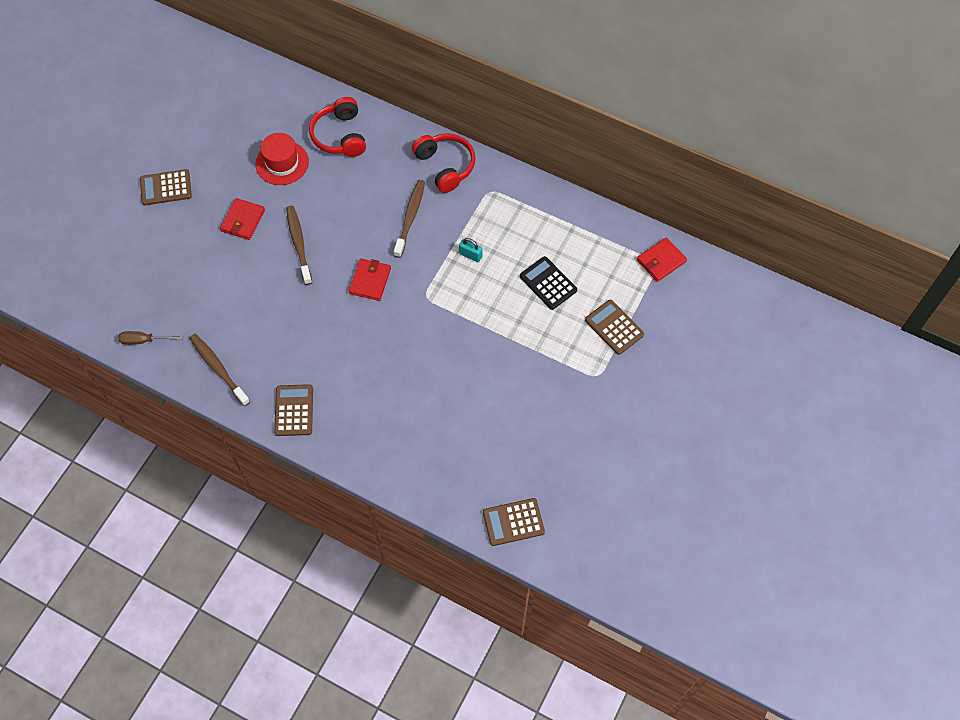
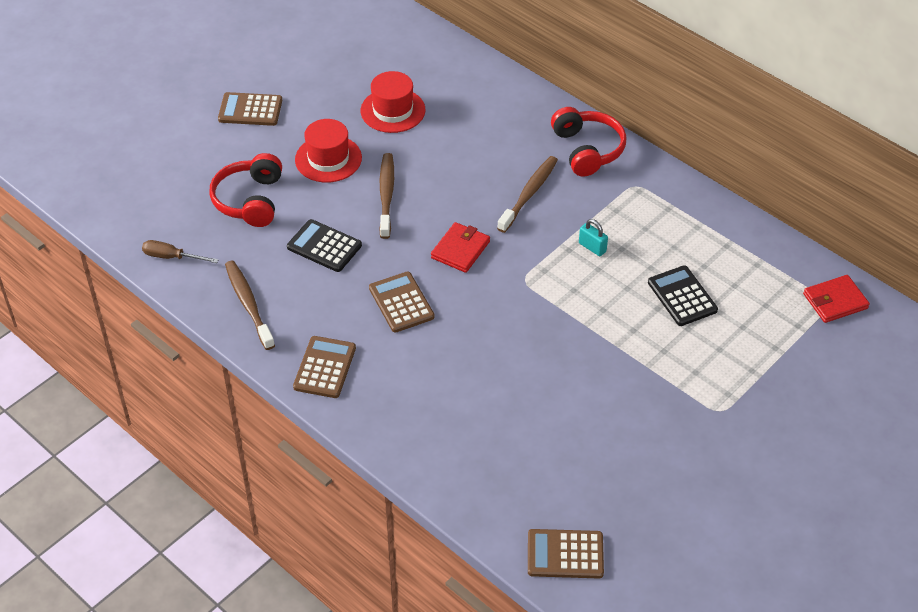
camera: 15 degrees right, 15 degrees down
red wallet [220,198,265,240] -> red hat [295,119,362,183]
red headphones [309,97,366,157] -> red headphones moved to [209,153,282,227]
brown calculator [585,300,644,355] -> brown calculator moved to [369,272,435,333]
none -> black calculator [287,219,362,272]

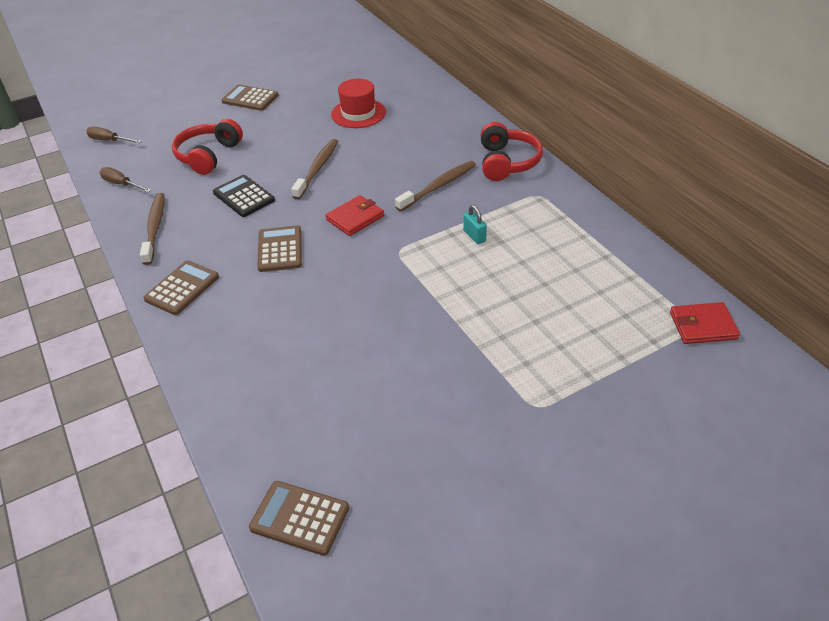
camera: 20 degrees right, 5 degrees down
red hat [295,119,362,183] -> none
black calculator [648,265,718,326] -> none
none -> brown screwdriver [86,127,141,143]

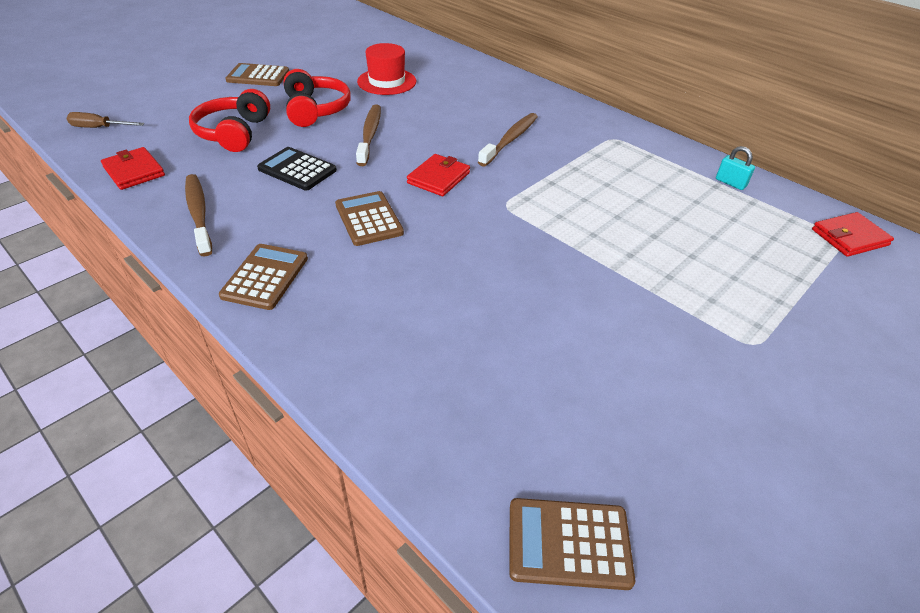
camera: 20 degrees left, 0 degrees up
brown screwdriver [100,167,151,192] -> red wallet [101,147,165,190]
turquoise padlock [463,205,487,244] -> turquoise padlock moved to [716,146,755,190]
red headphones [481,122,543,181] -> red headphones moved to [283,69,351,127]

